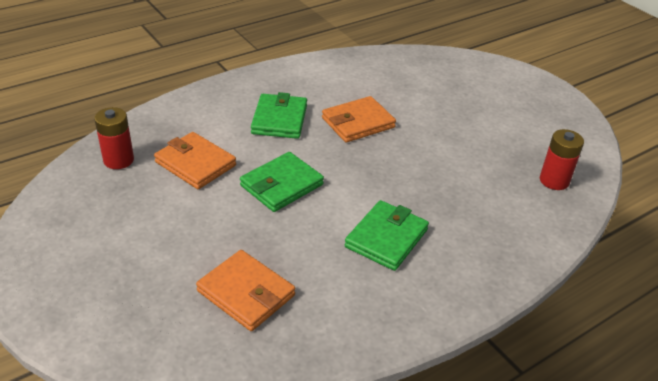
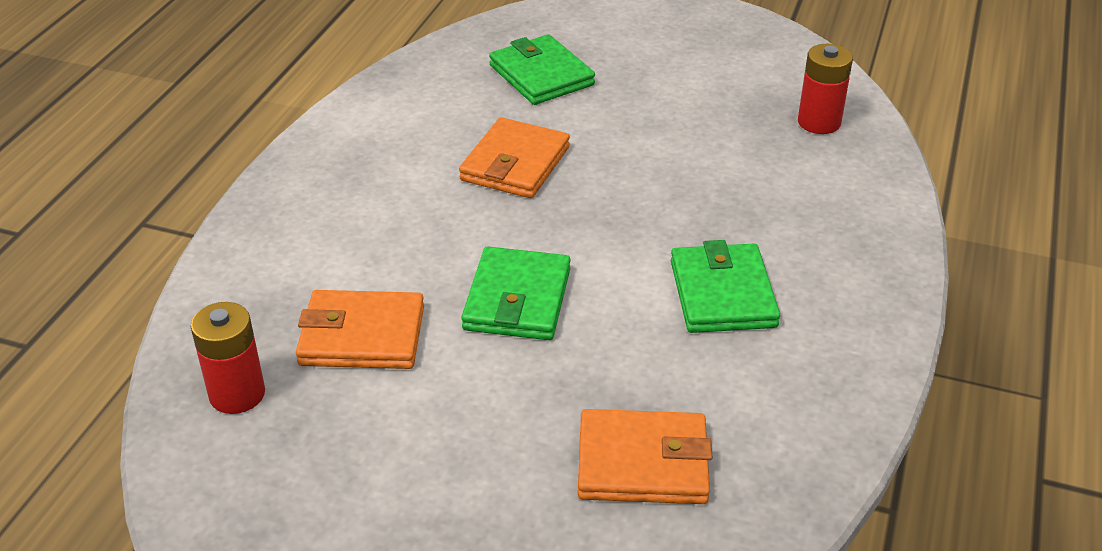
camera: 35 degrees left, 0 degrees up
green wallet [251,92,307,139] -> green wallet moved to [489,34,595,105]

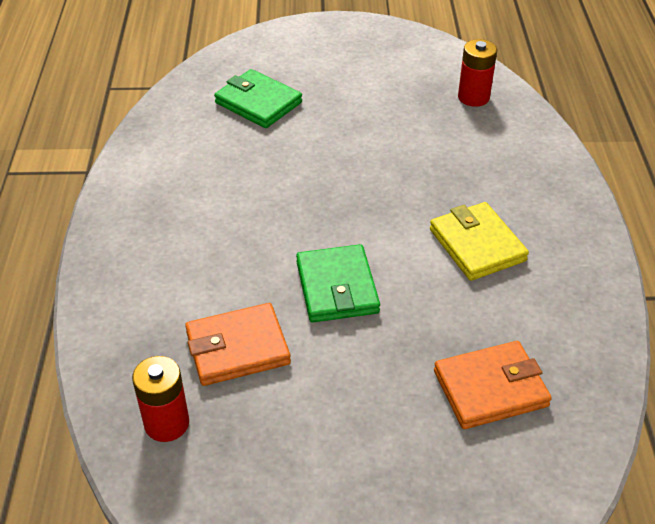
camera: 20 degrees left, 5 degrees up
orange wallet [459,117,570,198] -> none
green wallet [671,240,780,333] -> yellow wallet [430,202,529,281]

